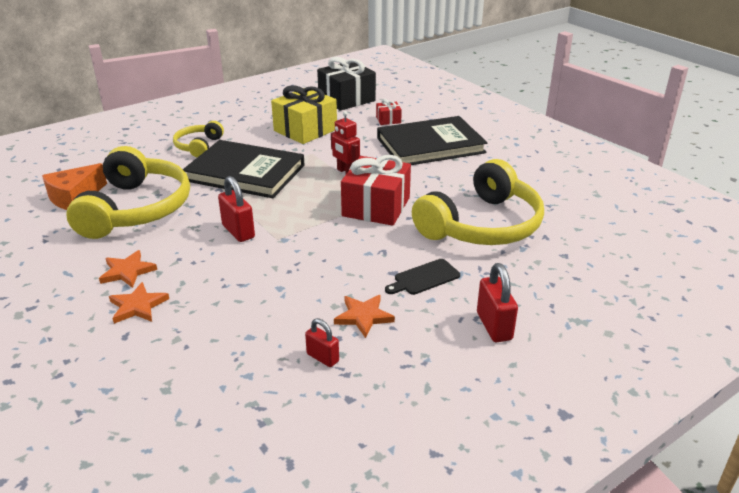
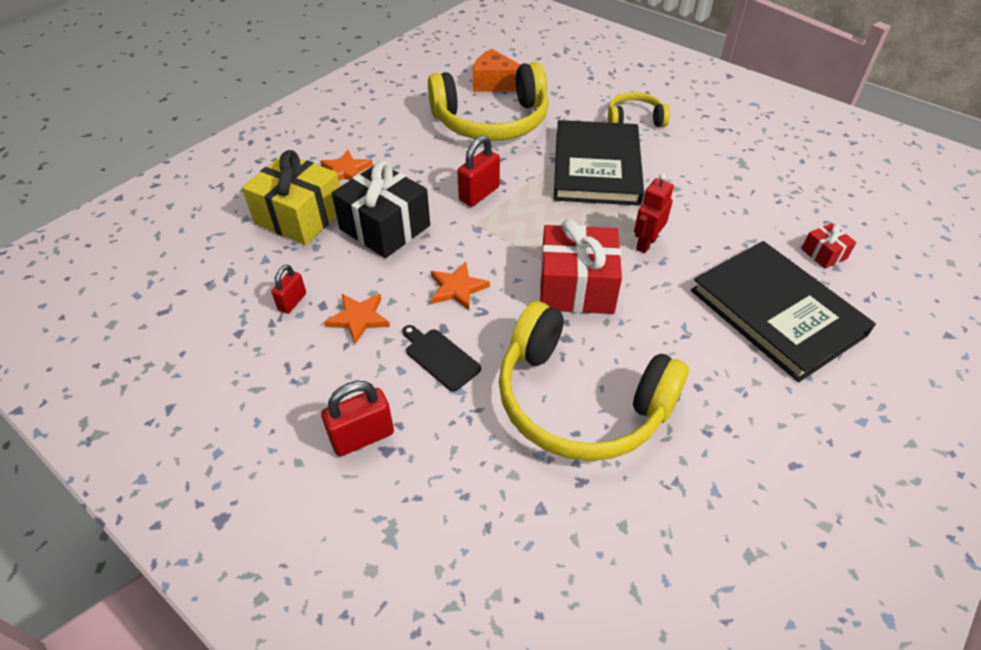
camera: 75 degrees right, 15 degrees up
orange star [99,250,157,288] -> orange star moved to [431,262,490,310]
yellow gift [271,85,337,144] -> yellow gift moved to [242,150,340,245]
black gift [317,57,376,111] -> black gift moved to [332,161,430,258]

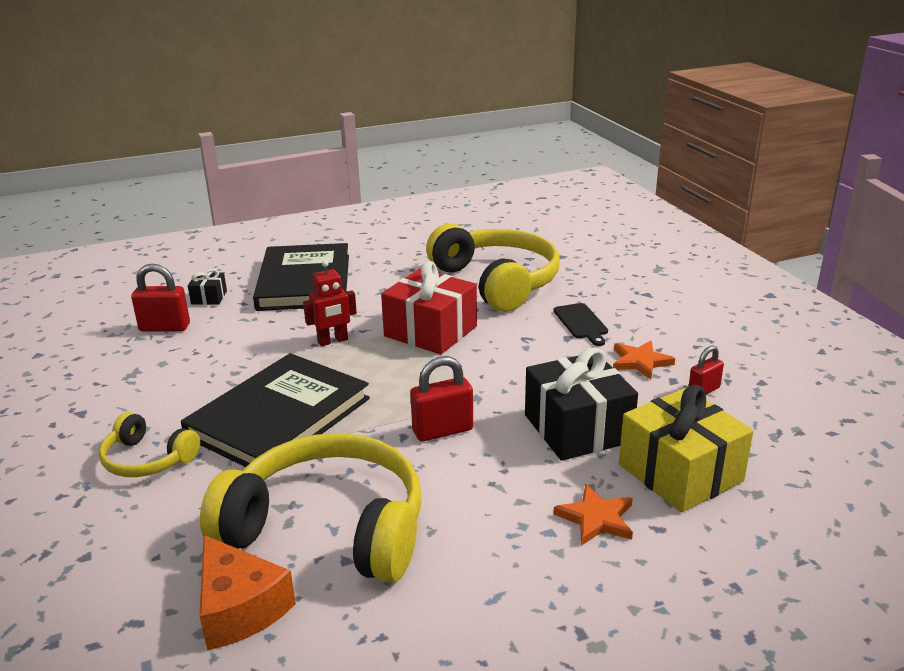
camera: 150 degrees left, 20 degrees down
red padlock [321,381,394,456] -> red padlock moved to [131,264,190,332]
orange star [431,262,490,310] -> none
red gift [801,223,857,269] -> black gift [188,269,227,305]

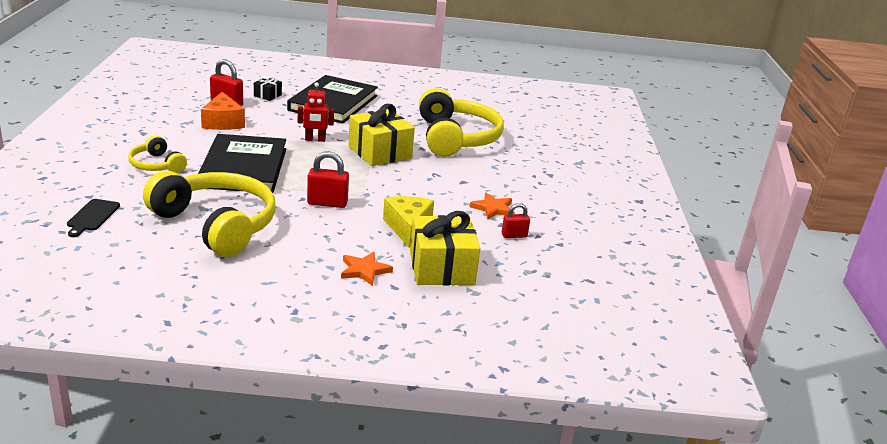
camera: 20 degrees right, 0 degrees up
black book [181,353,370,467] -> black book turned 60 degrees counterclockwise [198,134,286,193]
orange cheese [199,535,296,650] -> orange cheese moved to [201,92,245,130]
red gift [381,261,477,354] -> yellow gift [348,104,415,166]
black gift [525,347,638,461] -> yellow cheese [383,196,434,248]
black cutting board [553,303,608,346] -> black cutting board moved to [67,199,120,237]

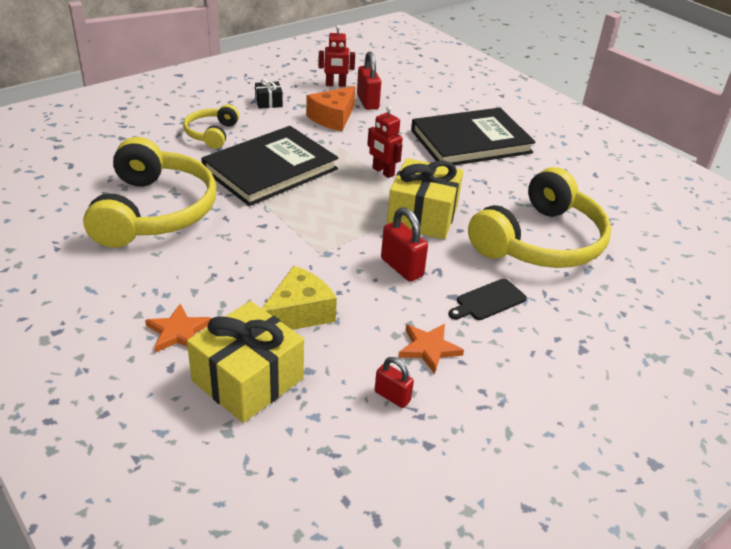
camera: 50 degrees right, 10 degrees up
black cutting board [67,199,120,237] -> black cutting board moved to [448,279,527,320]
black gift [254,76,282,101] -> black gift moved to [255,78,283,109]
red padlock [307,151,349,208] -> red padlock moved to [381,207,428,282]
none -> red robot [318,25,355,87]

